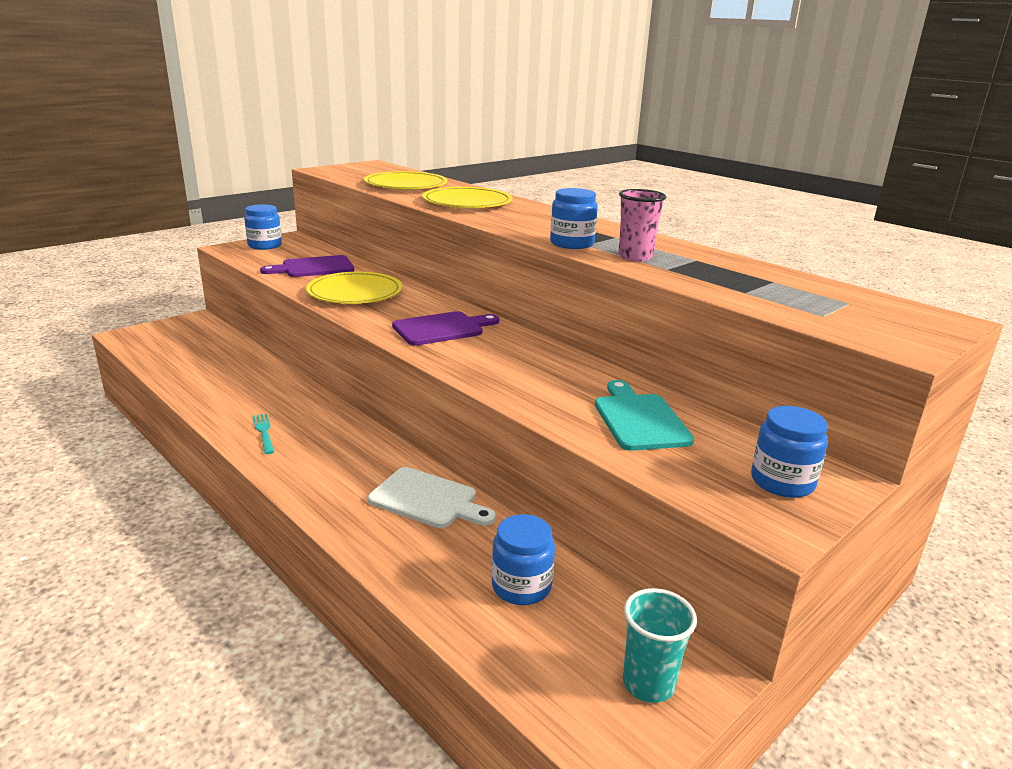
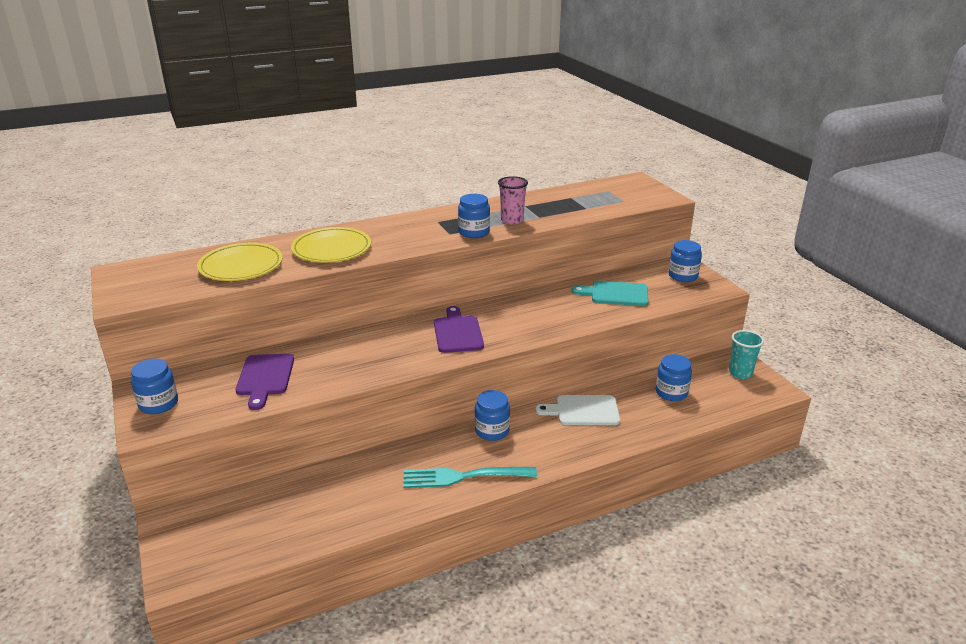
camera: 70 degrees left, 5 degrees up
turquoise fork [253,414,274,454] -> turquoise fork [403,467,537,488], size x1.99
yellow plate [306,272,402,304] -> none
white cutting board [368,467,496,528] -> white cutting board turned 135 degrees counterclockwise [535,395,620,425]
none -> blue jar [475,390,510,441]

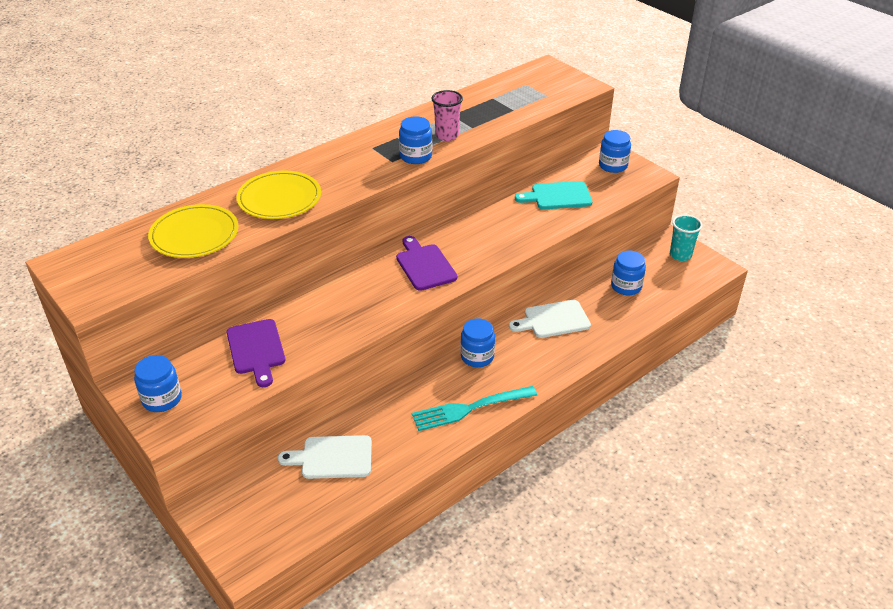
camera: 15 degrees left, 10 degrees up
none -> white cutting board [278,435,372,479]

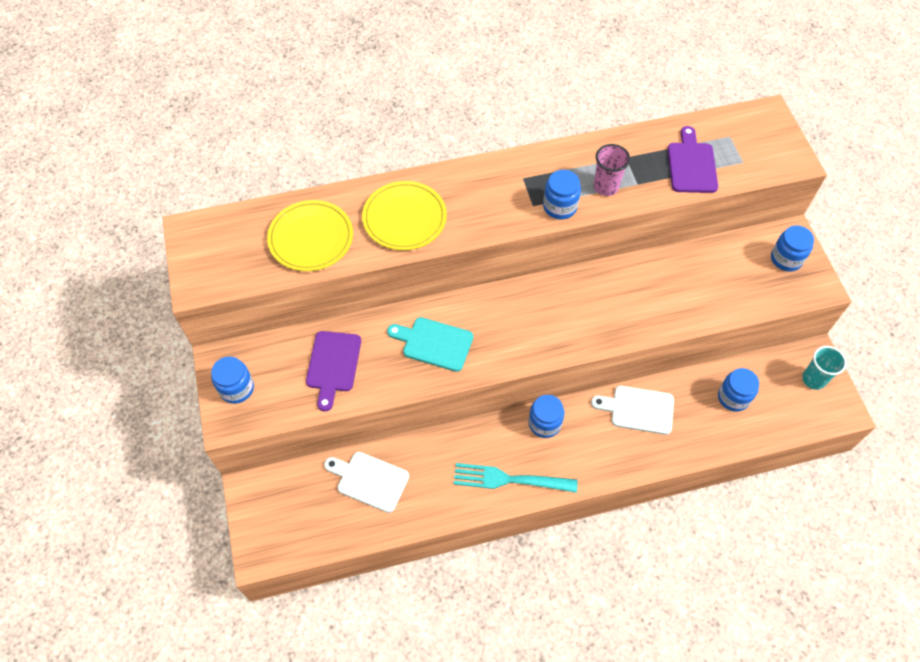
camera: 25 degrees right, 20 degrees up
purple cutting board [396,236,457,291] -> purple cutting board moved to [668,126,718,193]
turquoise cutting board [515,181,592,209] -> turquoise cutting board moved to [387,317,473,372]

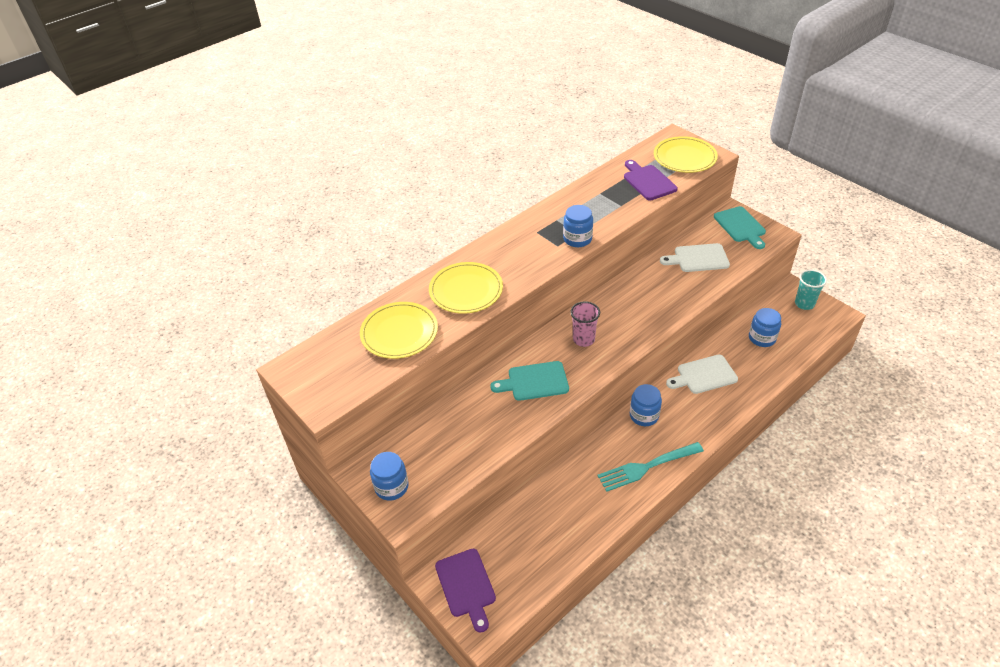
camera: 25 degrees left, 15 degrees down
purple cutting board [306,331,361,411] -> purple cutting board moved to [435,549,496,633]
white cutting board [324,452,409,513] -> white cutting board moved to [660,243,730,272]
pink cup [594,144,630,196] -> pink cup moved to [570,301,600,347]
blue jar [771,225,814,271] -> turquoise cutting board [714,206,766,249]
none -> yellow plate [654,136,718,173]

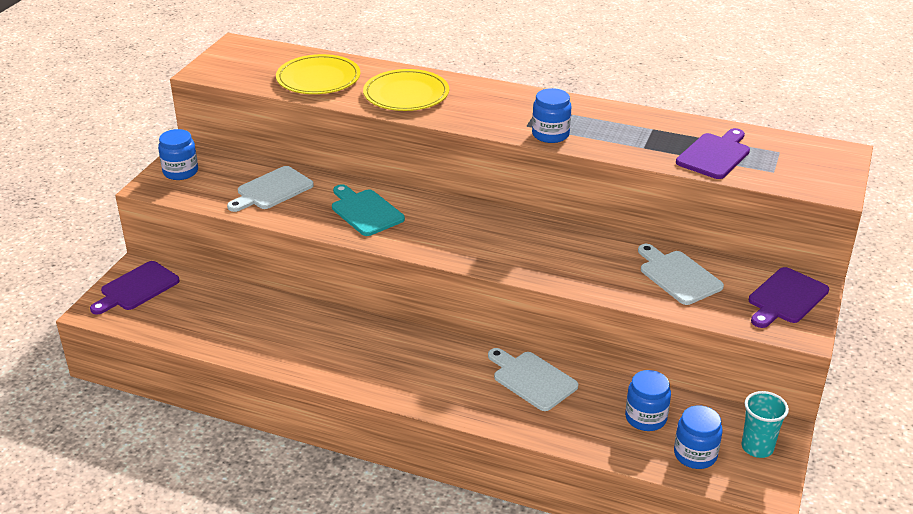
camera: 60 degrees right, 10 degrees down
pink cup [570,301,600,347] -> none
turquoise fork [598,442,704,492] -> none
blue jar [630,384,662,426] -> blue jar moved to [674,405,722,469]
yellow plate [654,136,718,173] -> none
turquoise cutting board [714,206,766,249] -> purple cutting board [749,267,829,328]
none -> white cutting board [227,166,314,212]

